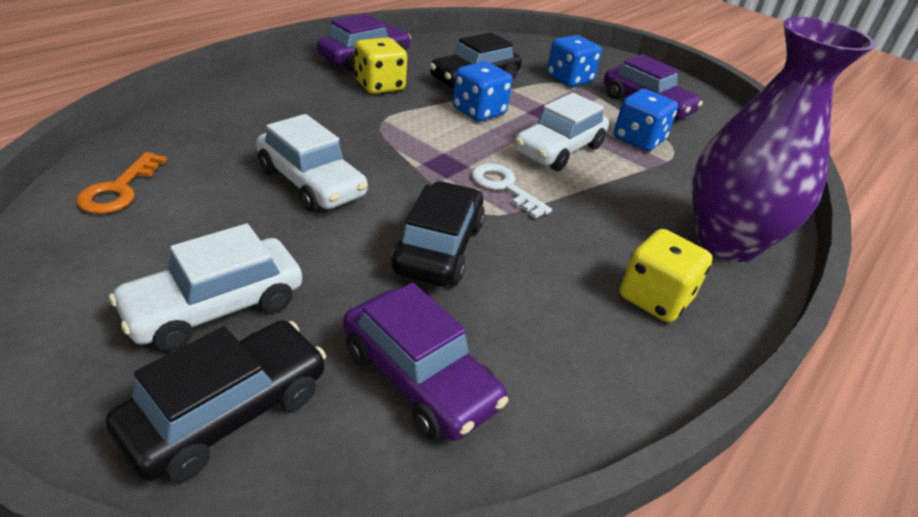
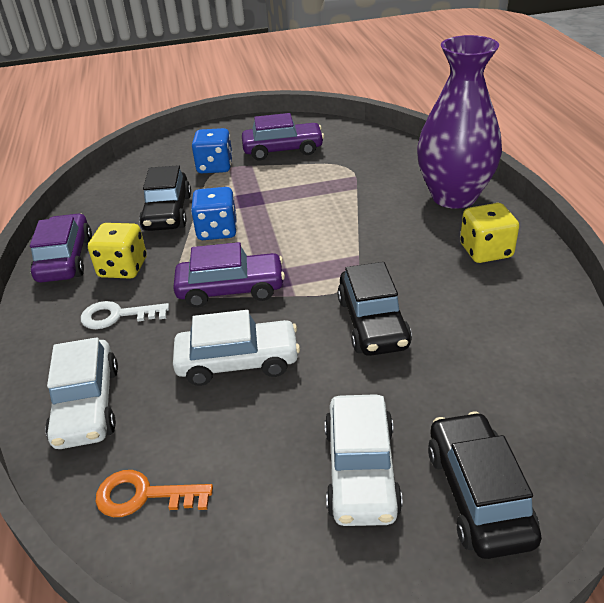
camera: 45 degrees left, 0 degrees up
orange key [76,152,167,214] -> orange key turned 135 degrees clockwise [96,470,213,517]
purple car [343,283,508,441] -> purple car moved to [173,242,285,308]
black car [391,181,485,286] -> black car turned 150 degrees counterclockwise [337,262,412,356]
white key [471,163,552,219] -> white key moved to [81,301,169,329]
white car [514,93,609,171] -> white car moved to [45,337,118,449]
blue dice [614,89,678,151] -> none

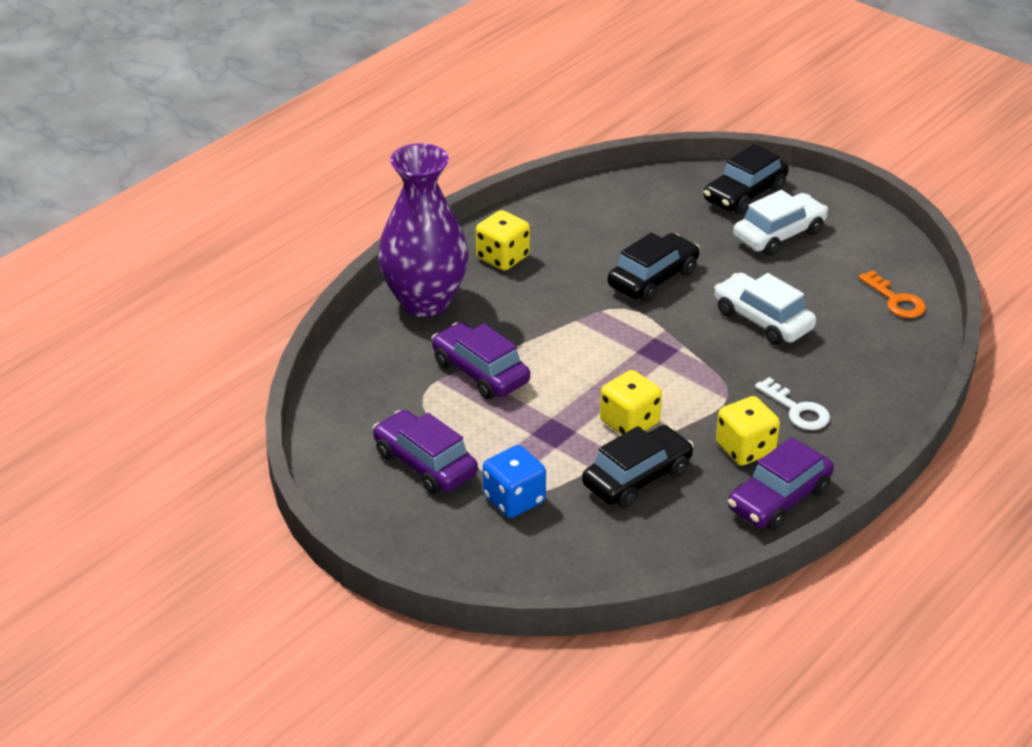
camera: 130 degrees left, 0 degrees up
white car [45,337,118,449] -> none
purple car [173,242,285,308] -> purple car moved to [432,322,530,399]
blue dice [191,187,237,240] -> yellow dice [600,370,662,435]

